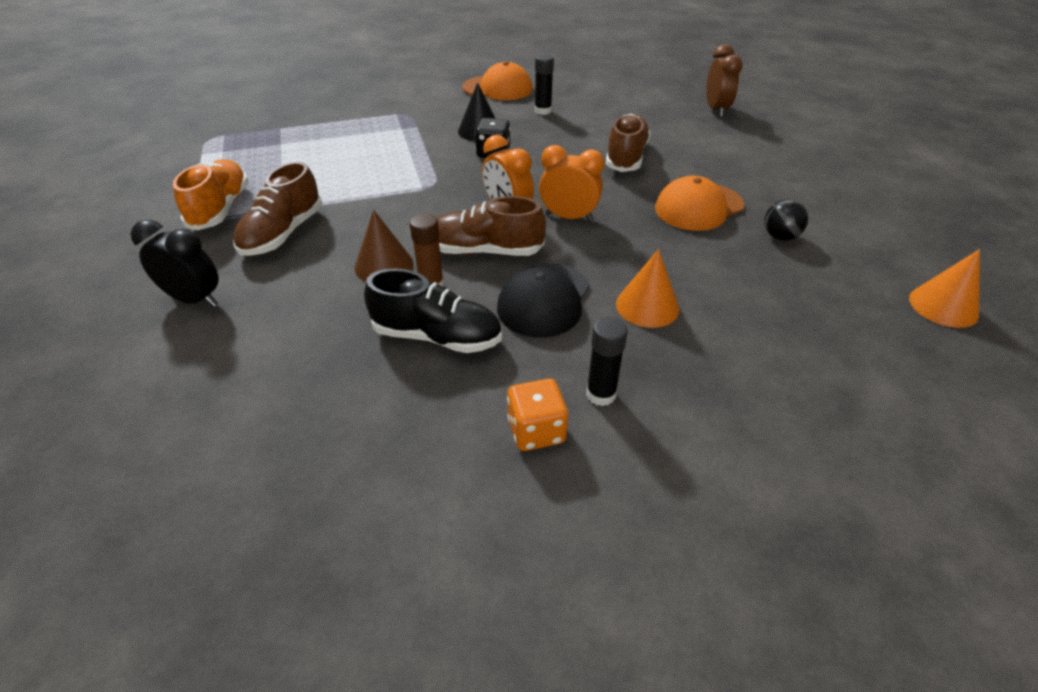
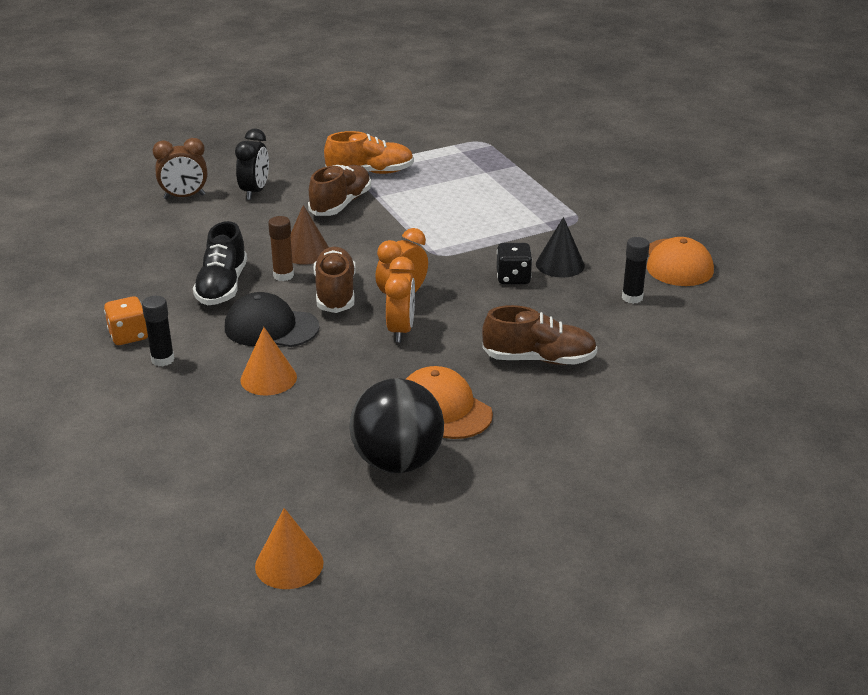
camera: 80 degrees right, 10 degrees down
brown shoe [233,162,322,256] -> brown shoe turned 105 degrees clockwise [308,165,371,216]
brown clock [706,44,743,117] -> brown clock moved to [153,138,207,199]
black ball [764,199,808,241] -> black ball [350,378,444,473], size x2.09

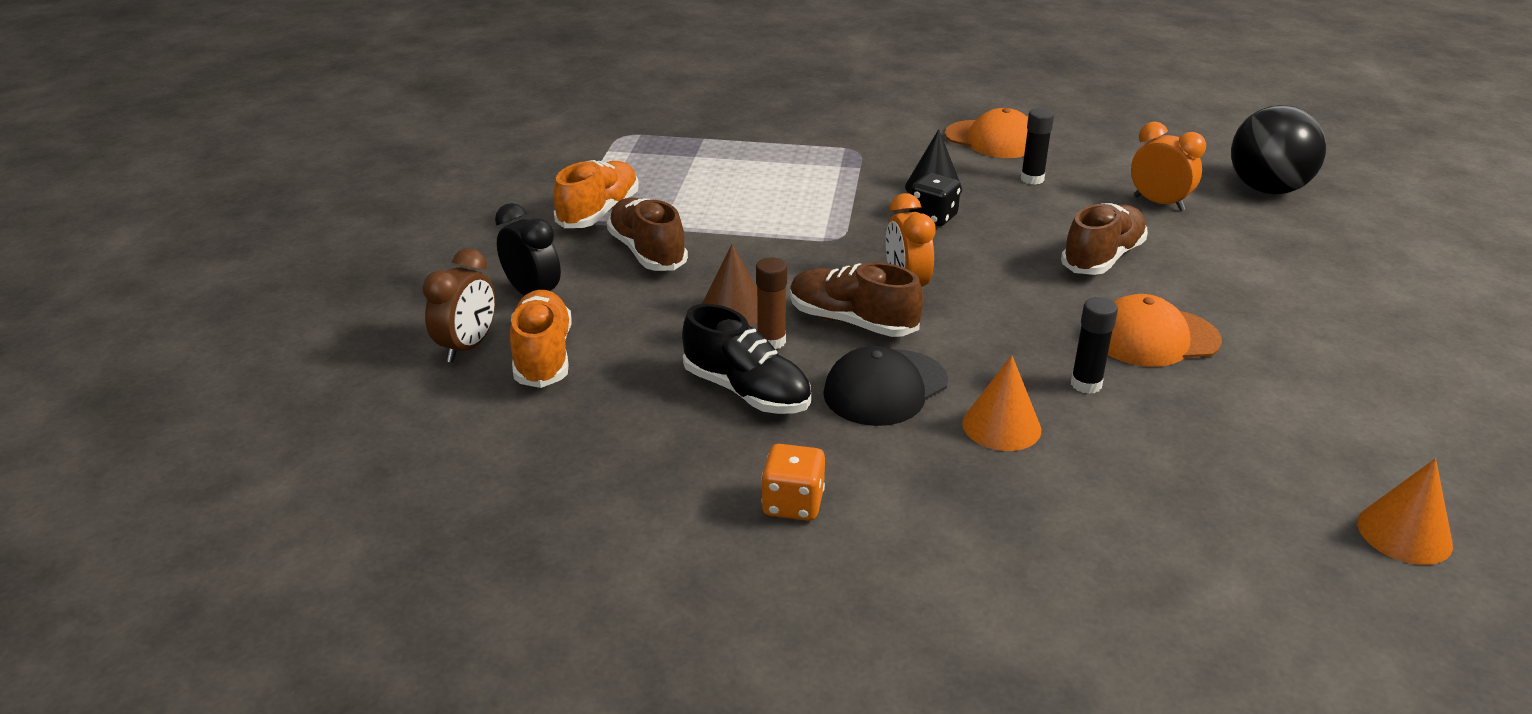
camera: 55 degrees left, 0 degrees up
black glue stick [142,296,174,366] -> black glue stick moved to [1071,297,1118,394]
black ball [350,378,444,473] -> black ball moved to [1231,105,1326,194]
orange clock [385,256,415,342] -> orange clock moved to [1131,121,1206,211]
none -> orange shoe [510,290,571,388]

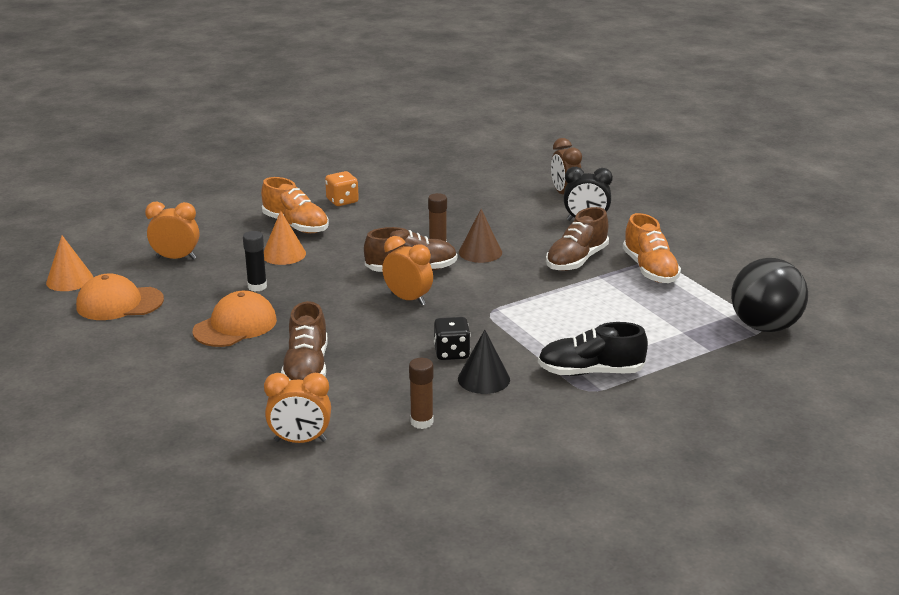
camera: 140 degrees right, 5 degrees down
orange shoe [510,290,571,388] -> orange shoe moved to [261,177,329,233]
brown shoe [607,197,688,271] -> brown shoe turned 105 degrees clockwise [546,207,609,271]
black shoe [682,304,811,414] -> black shoe moved to [538,322,648,376]
black cap [823,346,948,426] -> none
orange cap [945,108,1028,158] -> orange cap moved to [76,274,164,320]
black glue stick [1021,108,1054,185] -> brown glue stick [409,358,433,429]
black ball [1231,105,1326,194] -> black ball moved to [731,258,808,332]
none -> orange clock [145,202,199,260]

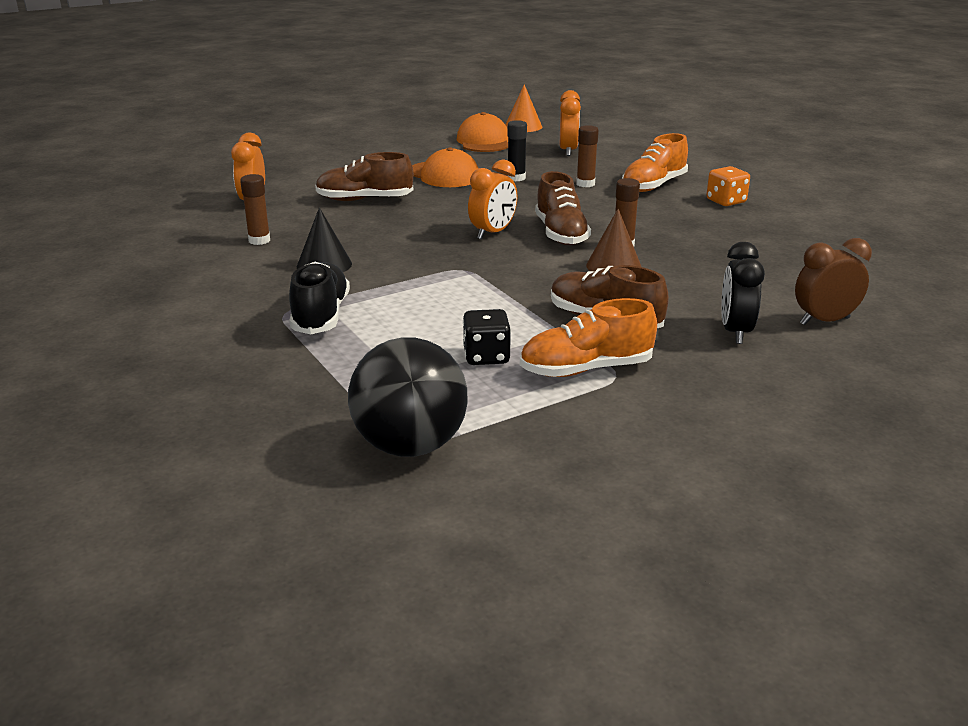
camera: 90 degrees right, 0 degrees up
orange cone [264,211,306,265] -> brown glue stick [576,125,599,187]
black dice [434,317,470,360] -> black dice moved to [463,309,511,365]

